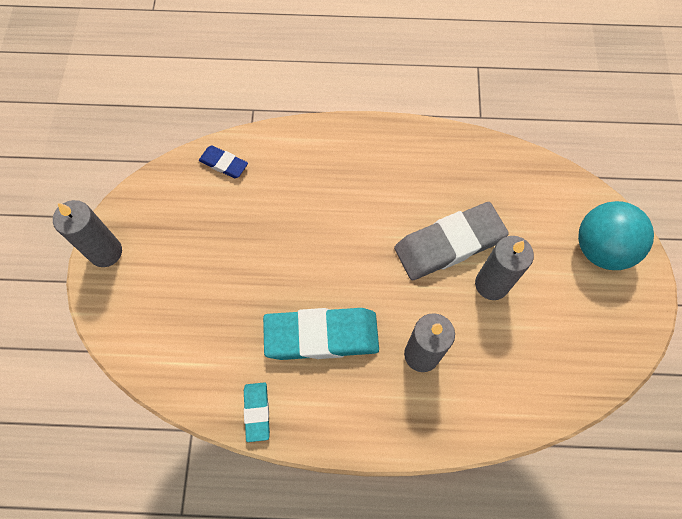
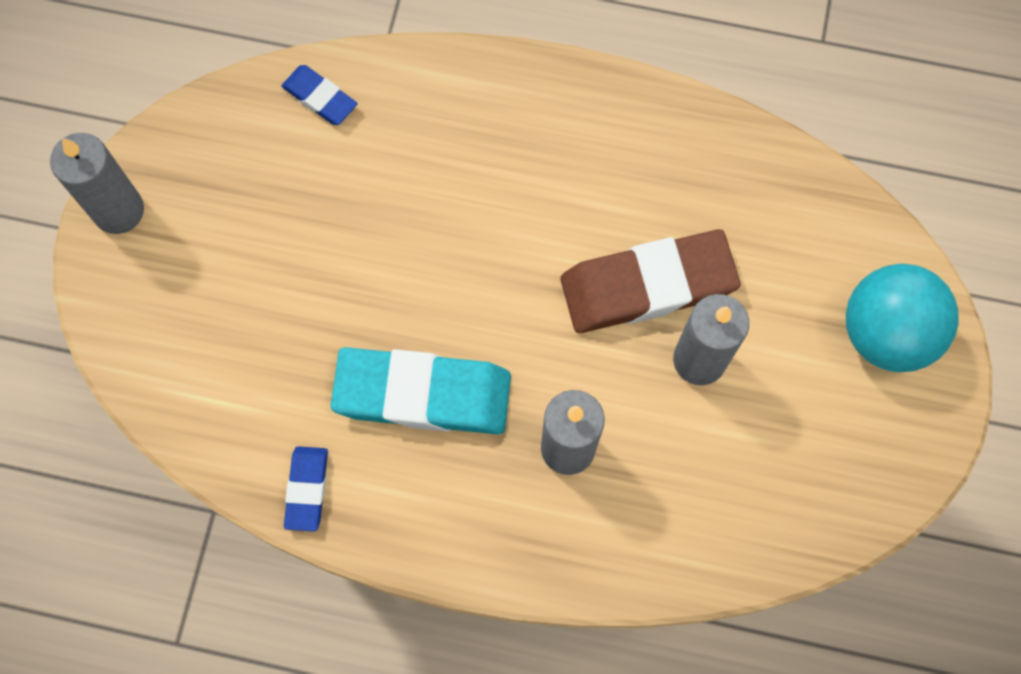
camera: 10 degrees right, 5 degrees up
turquoise eraser [244,382,270,442] -> blue eraser [284,446,328,532]
grey eraser [394,202,509,280] -> brown eraser [561,229,740,333]

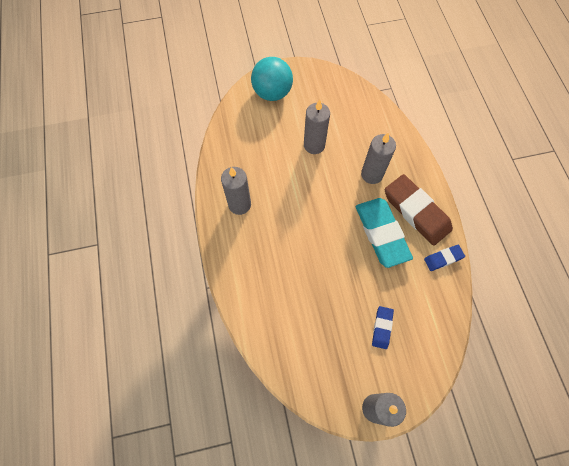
camera: 115 degrees left, 5 degrees down
blue eraser [281,65,357,125] -> blue eraser moved to [372,306,394,349]
brown eraser [561,229,740,333] -> brown eraser moved to [385,174,453,246]
none -> grey candle [221,167,251,215]

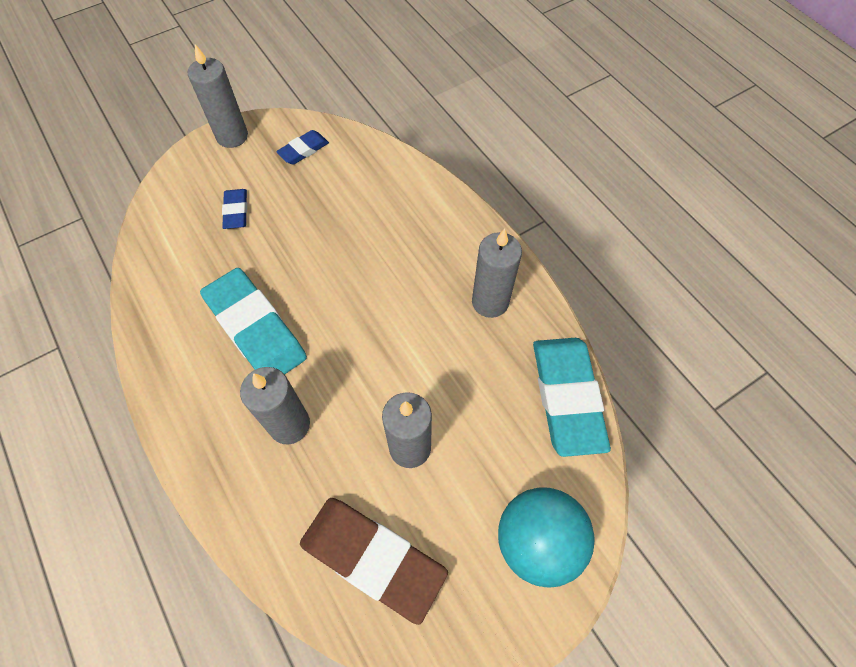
camera: 160 degrees right, 5 degrees down
brown eraser [385,174,453,246] -> brown eraser moved to [300,498,448,625]
blue eraser [424,245,465,271] -> blue eraser moved to [276,130,329,165]
none -> turquoise eraser [533,338,611,457]

